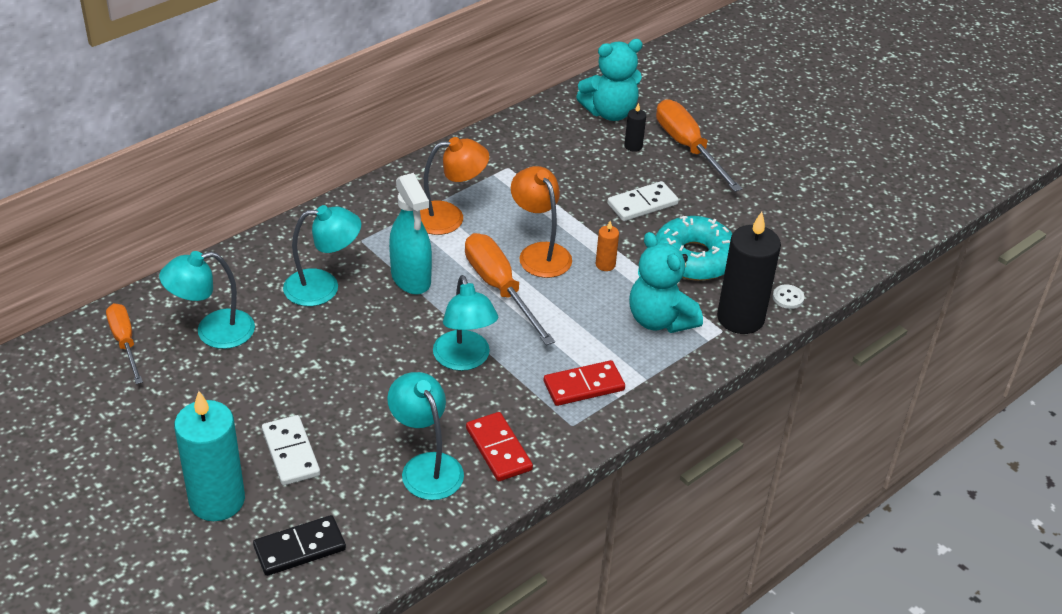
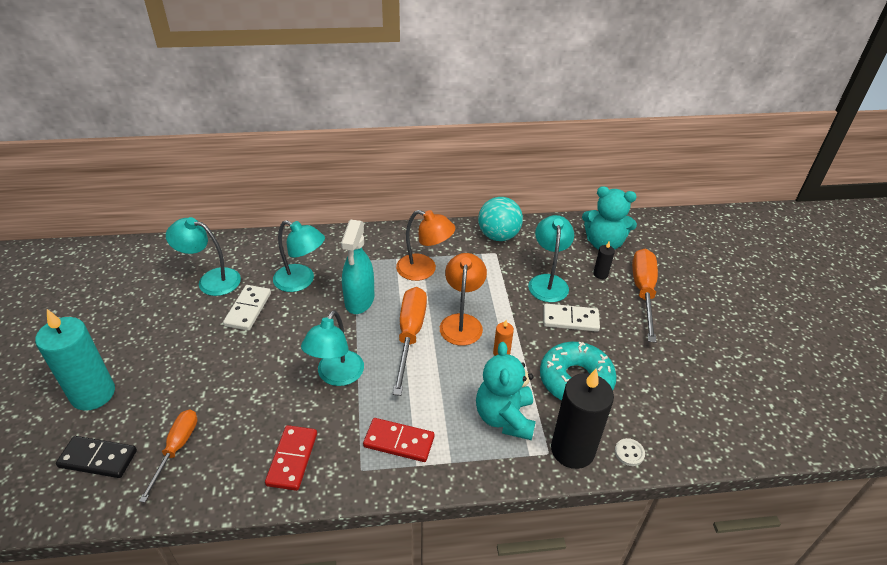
camera: 35 degrees right, 0 degrees up
orange screwdriver [106,303,143,384] -> orange screwdriver moved to [139,409,197,503]
white domino [262,415,320,485] -> white domino moved to [223,285,271,331]
turquoise lamp [387,372,464,500] -> turquoise lamp moved to [528,215,574,302]
none -> turquoise ball [478,197,523,241]

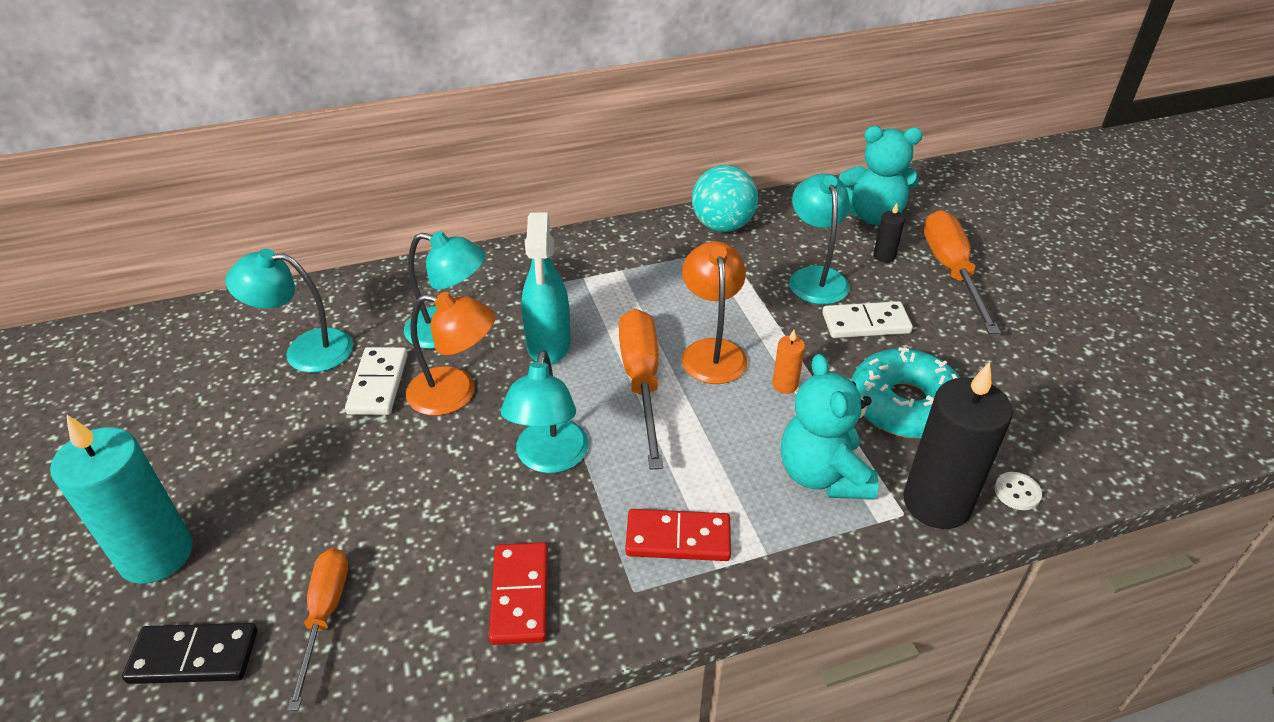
camera: 10 degrees left, 0 degrees up
orange lamp [396,210,455,281] -> orange lamp moved to [406,292,495,416]

